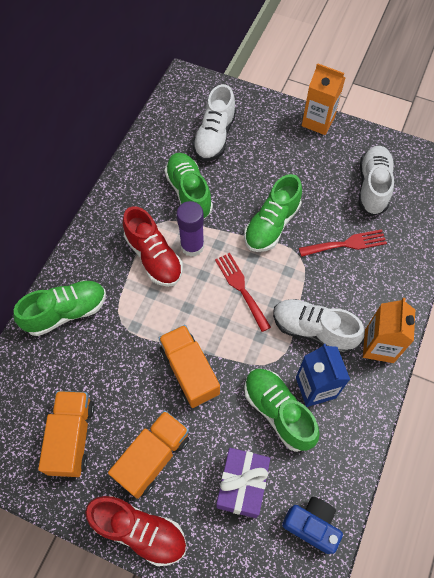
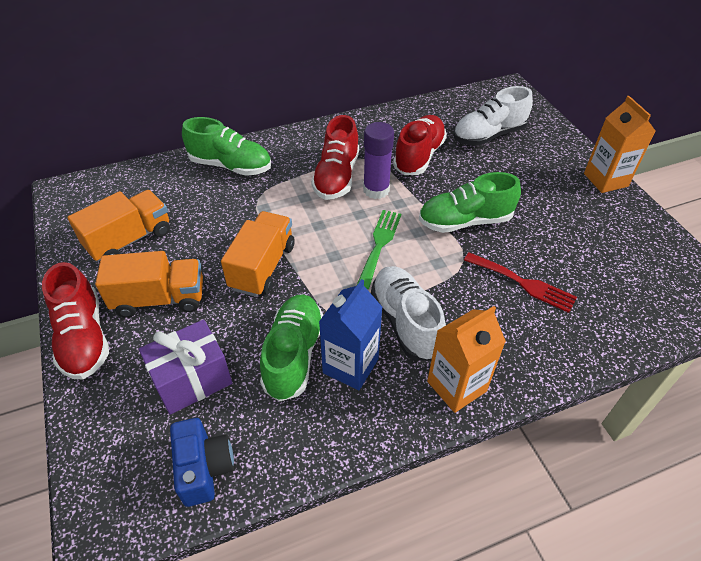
camera: 45 degrees right, 15 degrees down
green shoe [164,153,213,219] -> red shoe [393,115,447,175]
red fork [215,253,271,332] -> green fork [356,210,401,289]
white shoe [358,146,394,216] -> none

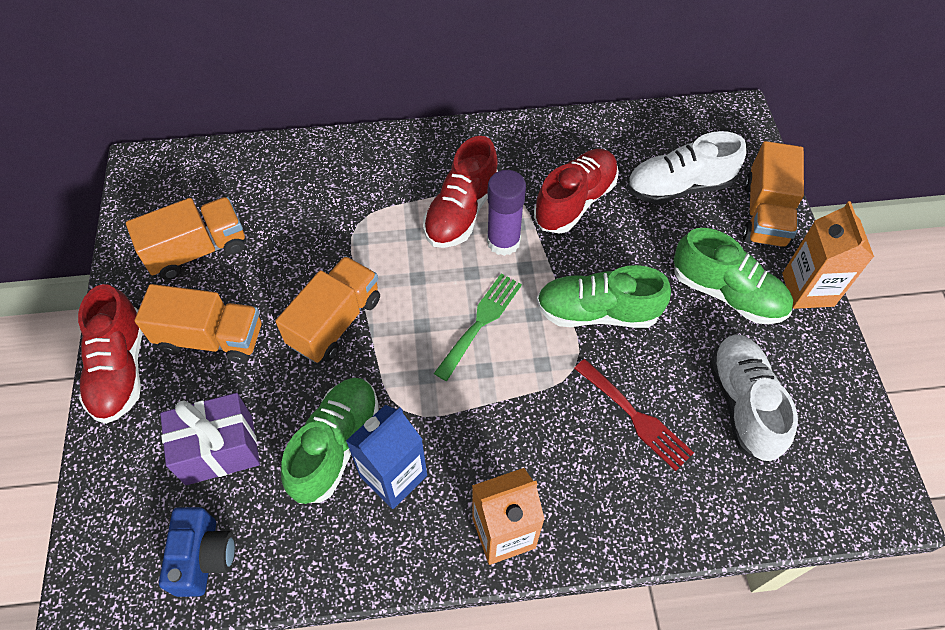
camera: 15 degrees right, 10 degrees up
green shoe [182,117,271,176] -> green shoe moved to [673,228,793,324]
white shoe [371,266,446,361] -> white shoe moved to [710,334,798,463]
none -> orange truck [742,141,804,248]

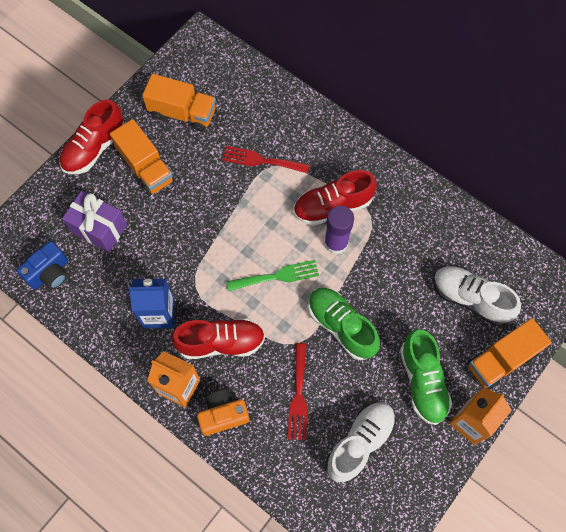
camera: 45 degrees right, 10 degrees up
orange truck [275,256,380,363] -> none
green shoe [281,378,379,504] -> none
red shoe [534,149,619,234] -> red shoe moved to [171,318,265,359]
none -> orange camera [197,390,250,436]
none -> red fork [223,146,310,174]

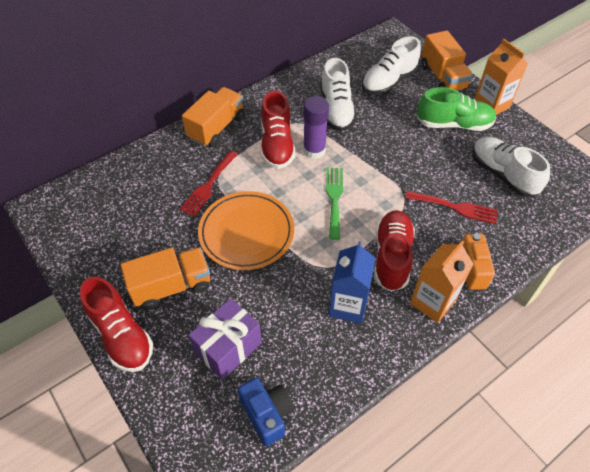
camera: 75 degrees left, 15 degrees down
orange truck [142,74,216,132] -> orange truck moved to [182,87,244,147]
green shoe [308,288,380,360] -> none
none -> orange plate [198,191,294,270]
none -> white shoe [321,58,357,131]

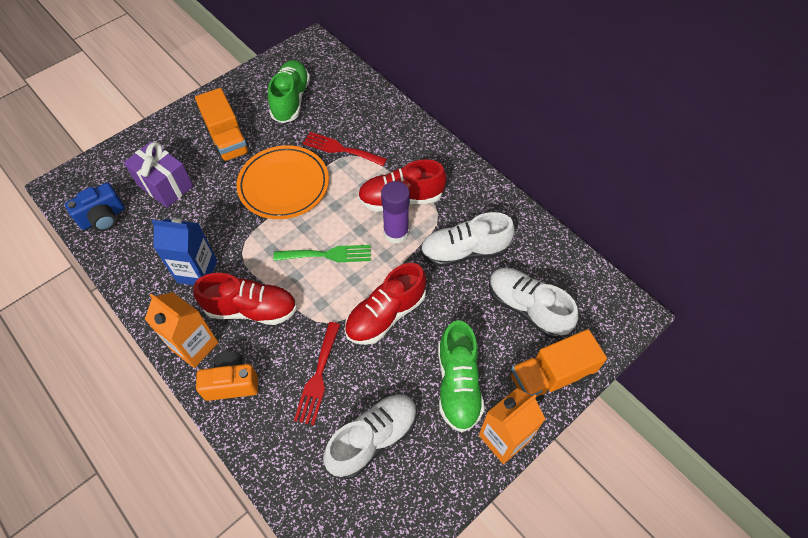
camera: 85 degrees right, 5 degrees up
red shoe [80,277,153,372] -> red shoe moved to [344,263,426,345]
orange truck [182,87,244,147] -> none
none -> green shoe [268,60,310,123]

